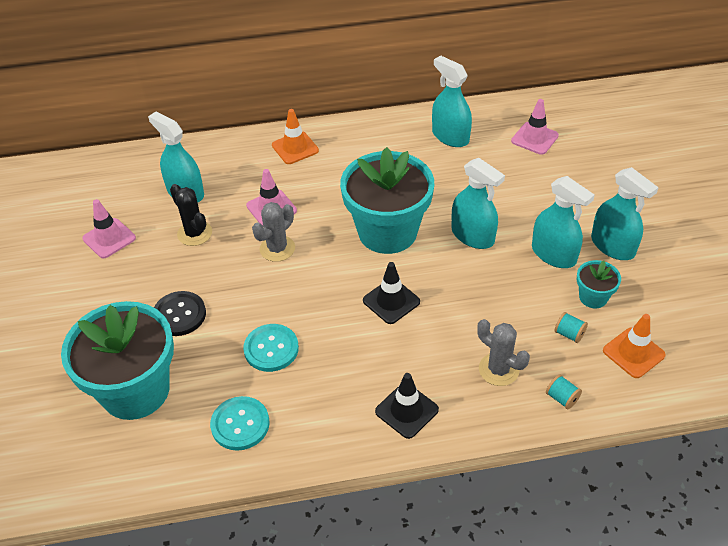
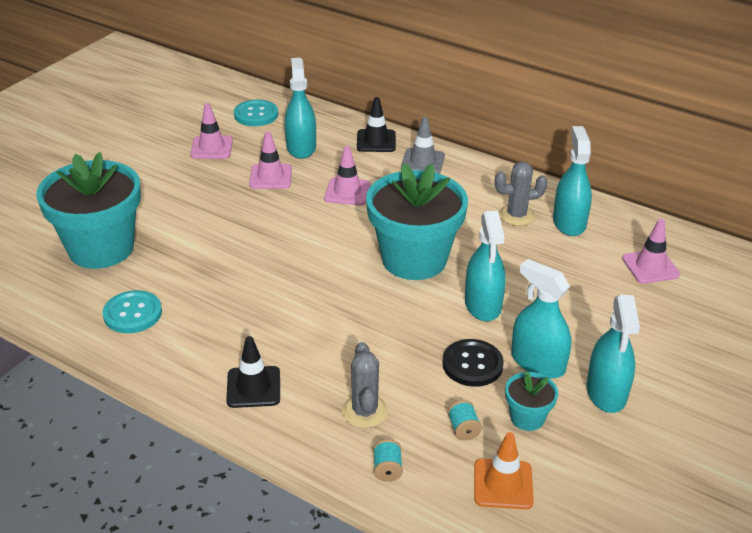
camera: 40 degrees right, 10 degrees down
black button [154,291,206,336] -> black button moved to [442,339,504,387]
black cactus [170,184,212,246] -> pink traffic cone [249,131,292,189]
turquoise button [243,324,299,372] -> turquoise button moved to [234,100,278,126]
grey cactus [252,202,295,262] -> grey cactus moved to [495,162,548,226]
orange traffic cone [272,109,319,164] -> grey traffic cone [401,117,445,174]
black traffic cone [363,262,420,324] -> black traffic cone moved to [357,97,396,152]
turquoise spray bottle [532,176,595,268] -> turquoise spray bottle turned 135 degrees clockwise [511,259,571,379]

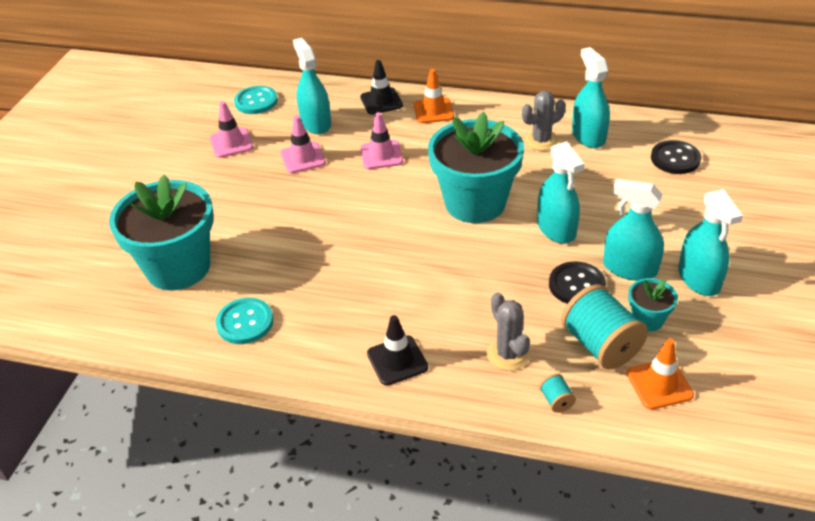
camera: 15 degrees left, 5 degrees up
grey traffic cone [401,117,445,174] -> orange traffic cone [414,69,454,123]
turquoise spool [448,400,482,440] -> turquoise spool [561,285,648,369], size x2.31
pink traffic cone [622,219,680,284] -> black button [651,140,701,174]

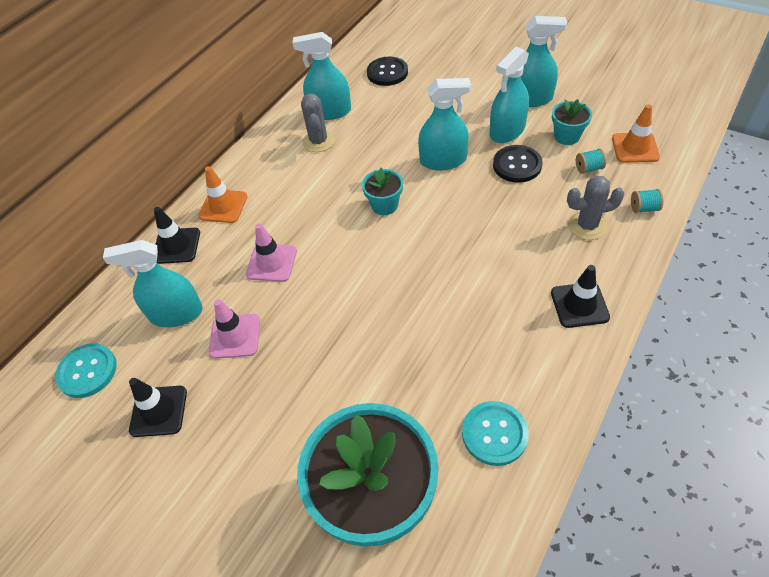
camera: 70 degrees left, 10 degrees up
pink traffic cone [210,101,253,158] -> black traffic cone [129,378,187,437]
turquoise flower pot [428,112,524,223] -> turquoise flower pot [362,168,403,215], size x0.44
turquoise spool [561,285,648,369] -> turquoise spool [576,149,606,174], size x0.43

